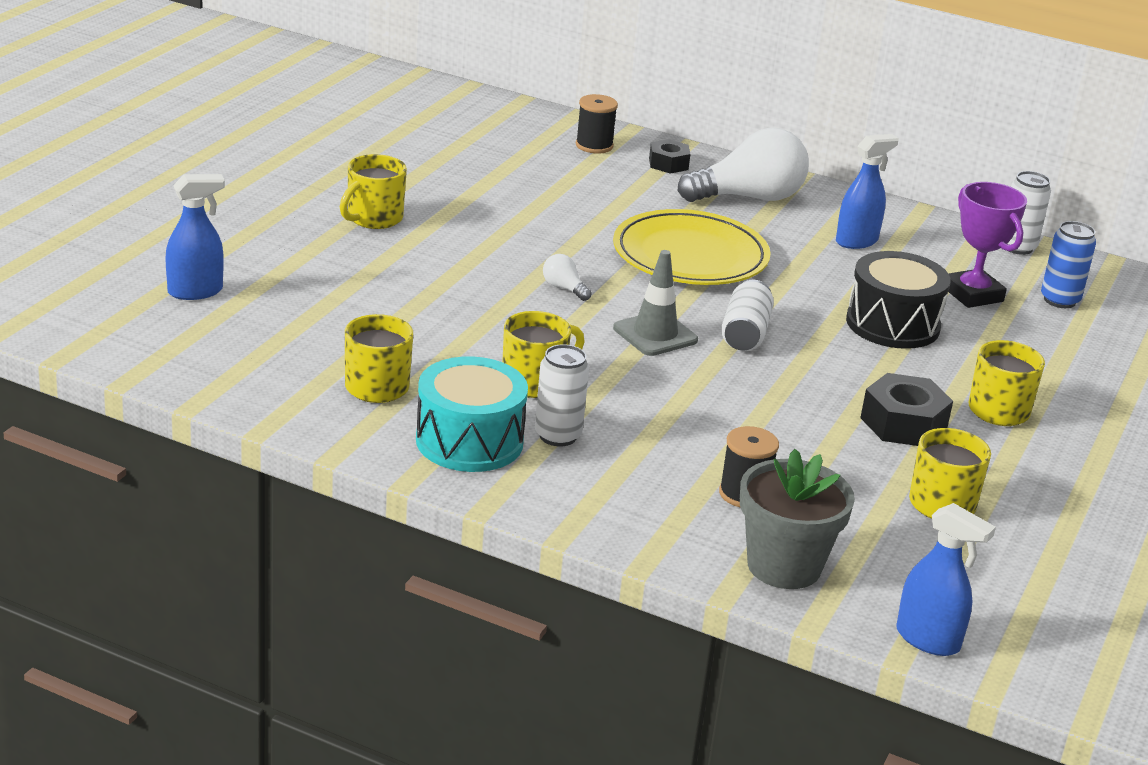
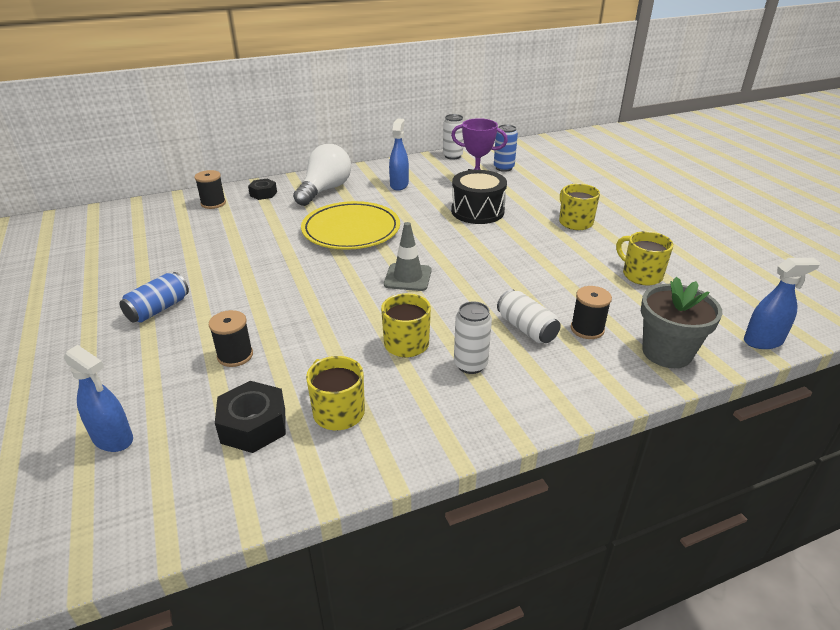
camera: 45 degrees left, 5 degrees up
blue spray bottle [165,174,225,300] -> blue spray bottle turned 105 degrees clockwise [64,345,133,452]
yellow mug [340,154,407,229] -> blue can [119,272,189,323]
turquoise drum [416,356,528,472] -> none
white light bulb [543,254,592,301] -> none
white can [721,280,774,351] -> white can moved to [497,289,561,343]
black nut [860,373,953,446] -> black nut moved to [215,381,286,453]
none -> black spool [209,310,253,367]

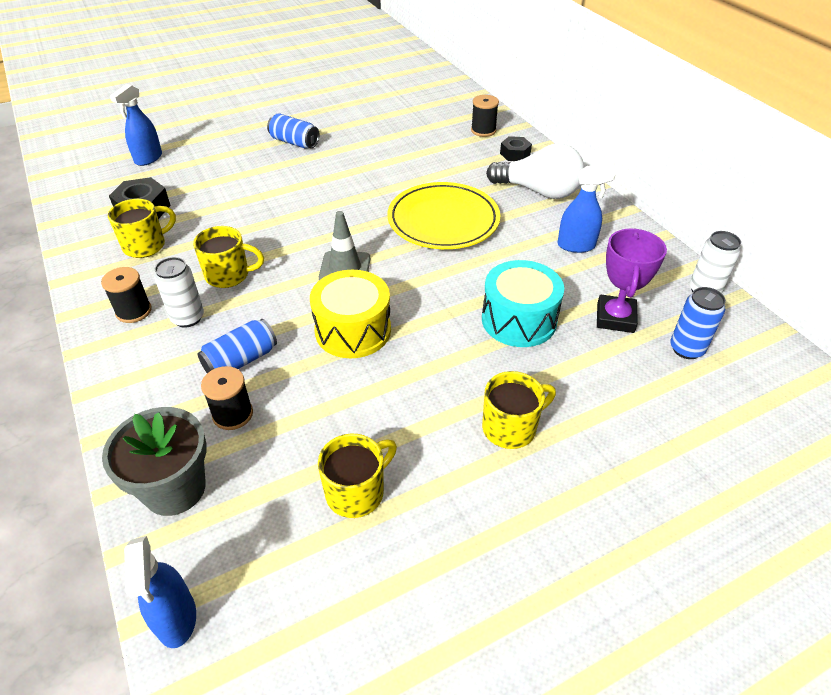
camera: 85 degrees right, 10 degrees up
black spool [209,310,253,367] -> black spool moved to [101,267,152,323]
black drum [451,170,507,224] -> turquoise drum [482,260,564,347]
white can [497,289,561,343] -> blue can [198,319,277,373]
none -> yellow drum [310,270,391,358]

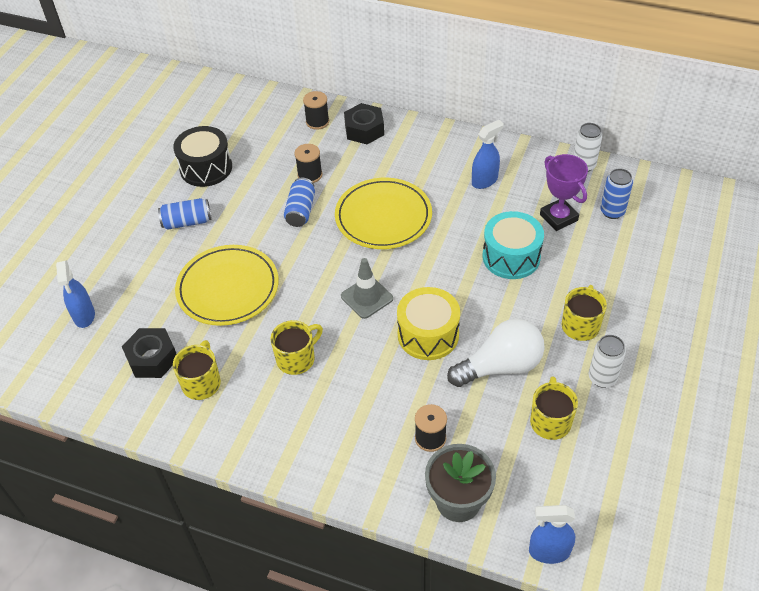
camera: 40 degrees left, 5 degrees up
black spool [101,267,152,323] -> black spool moved to [294,144,322,183]
blue spray bottle [124,536,196,648] -> blue spray bottle turned 150 degrees clockwise [529,505,575,564]
white can [154,257,204,328] -> white can moved to [589,335,626,388]
blue can [198,319,277,373] -> blue can moved to [284,178,315,227]
white light bulb [486,143,585,199] -> white light bulb moved to [447,319,545,387]
black nut [500,136,532,161] -> black nut [344,103,384,144], size x1.57
none -> black drum [173,126,232,187]
none -> yellow plate [175,245,279,326]

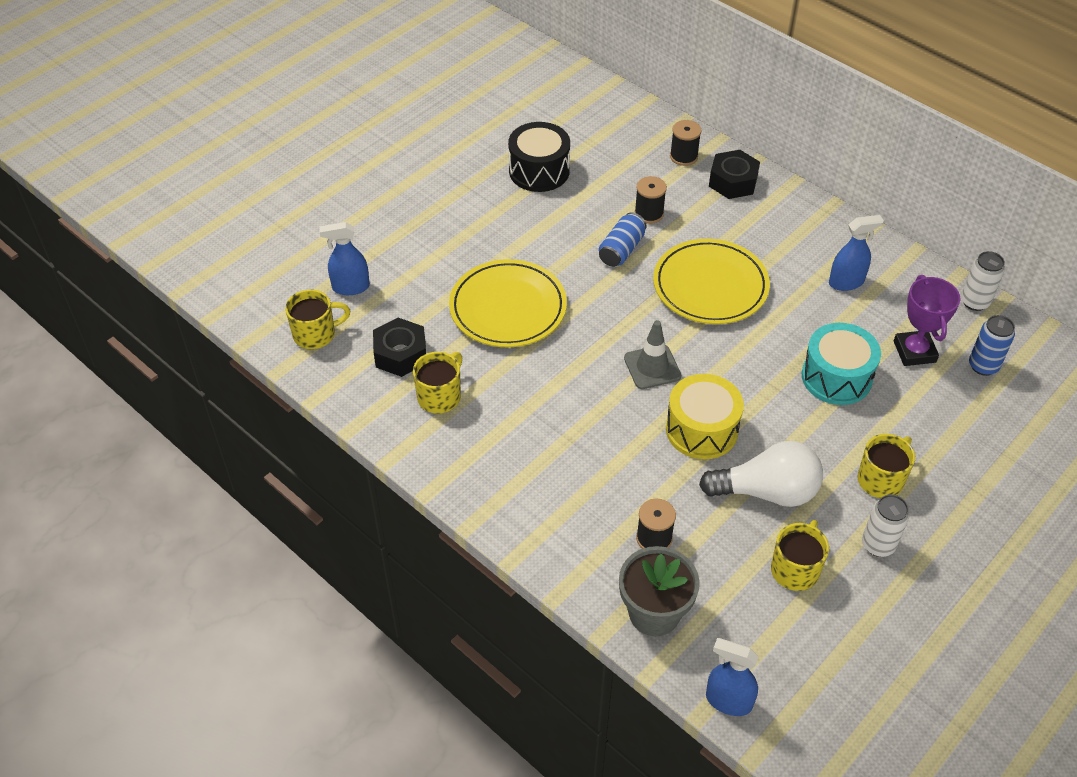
camera: 20 degrees right, 0 degrees up
blue spray bottle [56,260,95,328] -> blue spray bottle turned 75 degrees clockwise [319,222,370,295]
blue can [158,198,212,230] -> none
yellow mug [270,320,323,375] -> yellow mug moved to [285,290,350,349]

